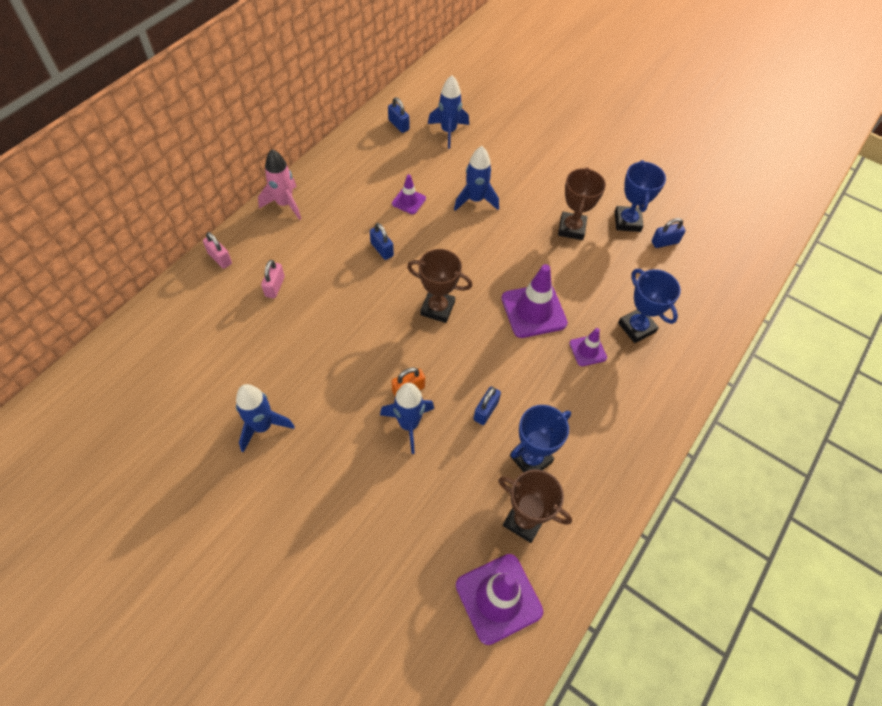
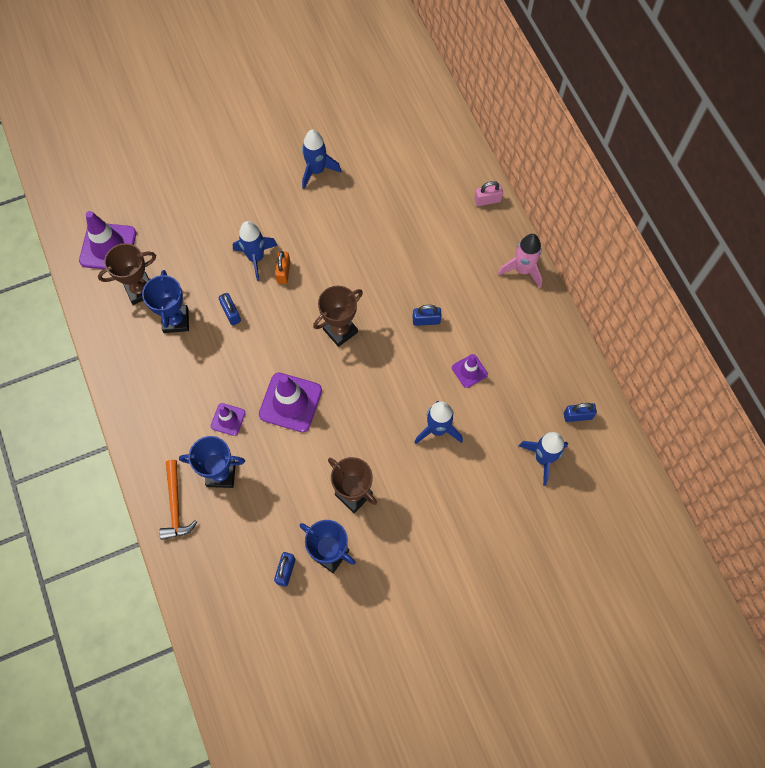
camera: 125 degrees right, 10 degrees up
pink padlock [261,260,285,298] -> none
none -> orange hammer [159,460,197,540]

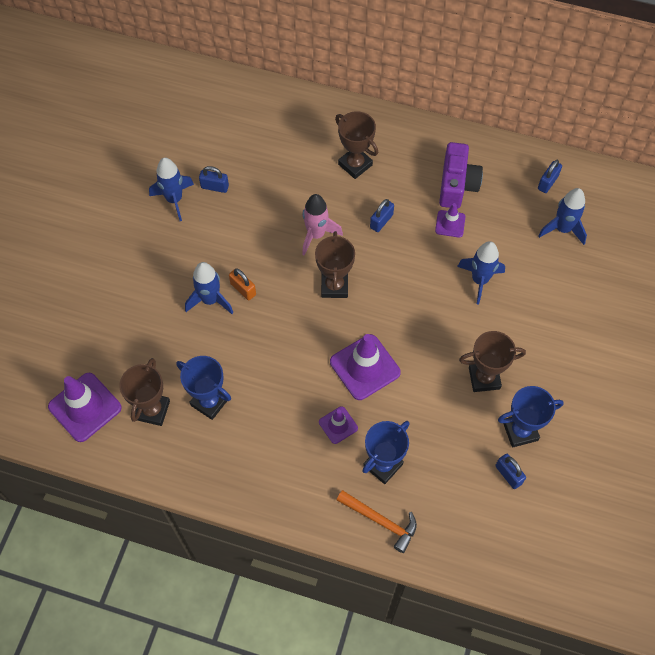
camera: 50 degrees left, 5 degrees down
blue padlock [219,293,241,326] -> blue padlock moved to [199,166,229,193]
pink padlock [474,181,503,206] -> none
pink rocket [498,234,542,288] -> pink rocket moved to [302,194,343,255]
none -> brown trophy [335,111,378,179]
none -> purple camera [439,142,483,209]

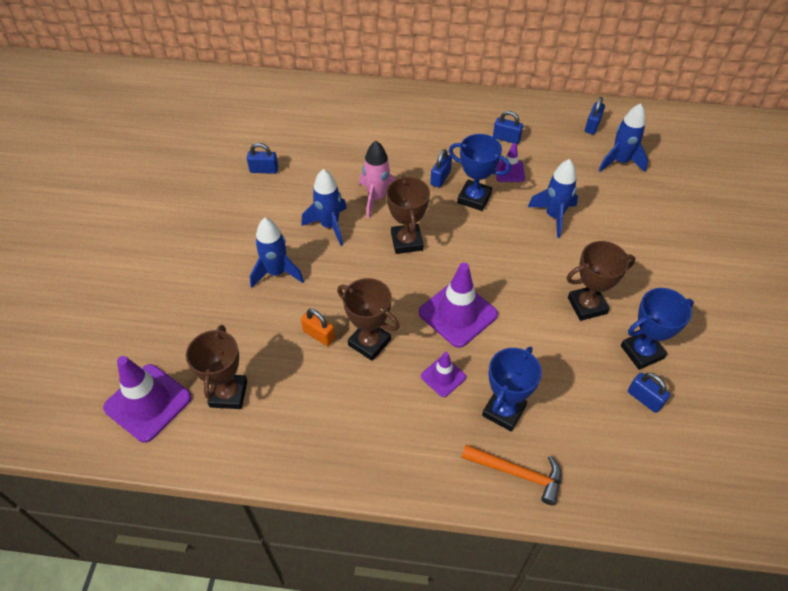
camera: 10 degrees left, 10 degrees down
blue rocket [149,158,194,221] -> blue rocket moved to [301,169,347,246]
blue trophy [176,356,231,420] -> blue trophy moved to [449,134,511,211]
orange padlock [229,268,256,300] -> orange padlock moved to [301,309,335,346]
brown trophy [335,111,378,179] -> brown trophy moved to [337,278,399,361]
purple camera [439,142,483,209] -> blue padlock [493,111,523,144]

